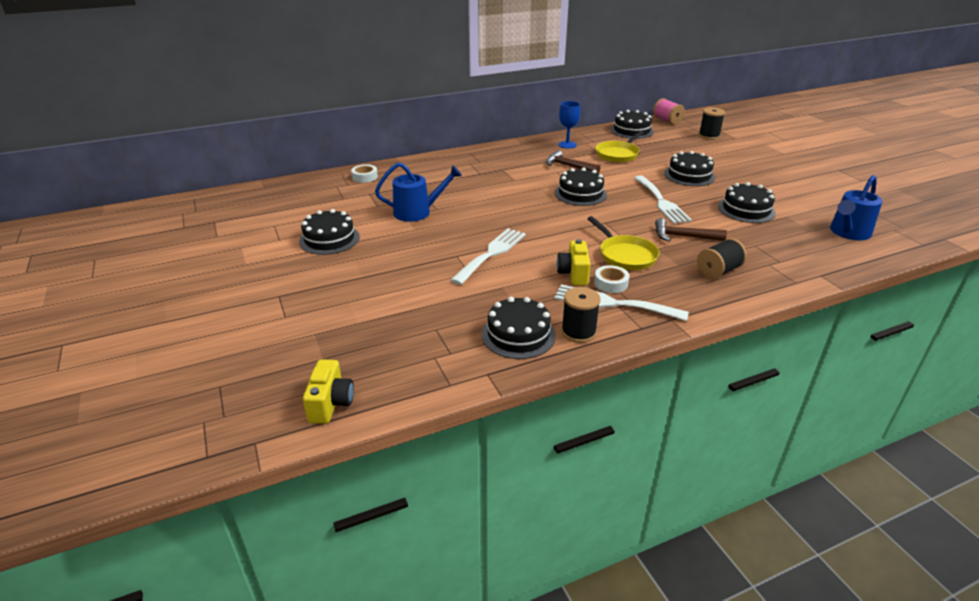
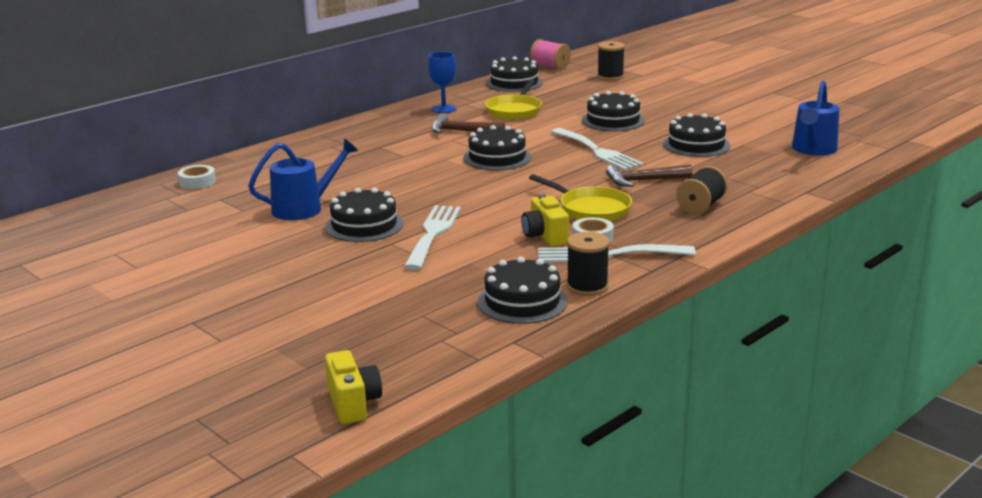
camera: 20 degrees left, 10 degrees down
black cake [299,209,360,255] -> black cake moved to [325,188,403,242]

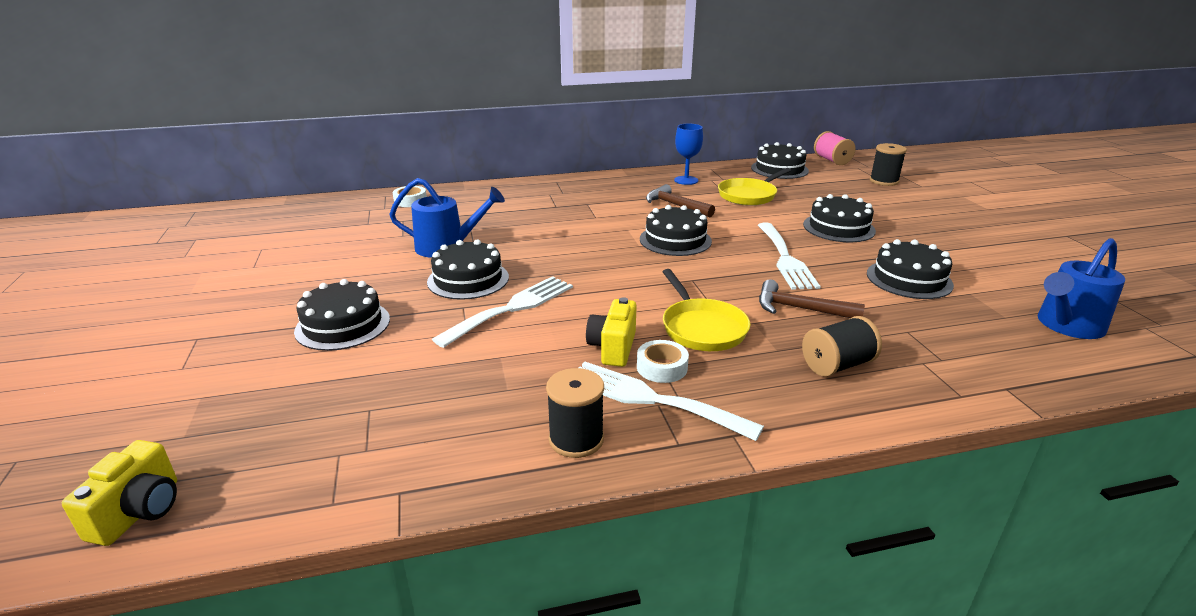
camera: 30 degrees right, 5 degrees up
black cake [478,257,568,324] -> black cake moved to [294,279,390,351]

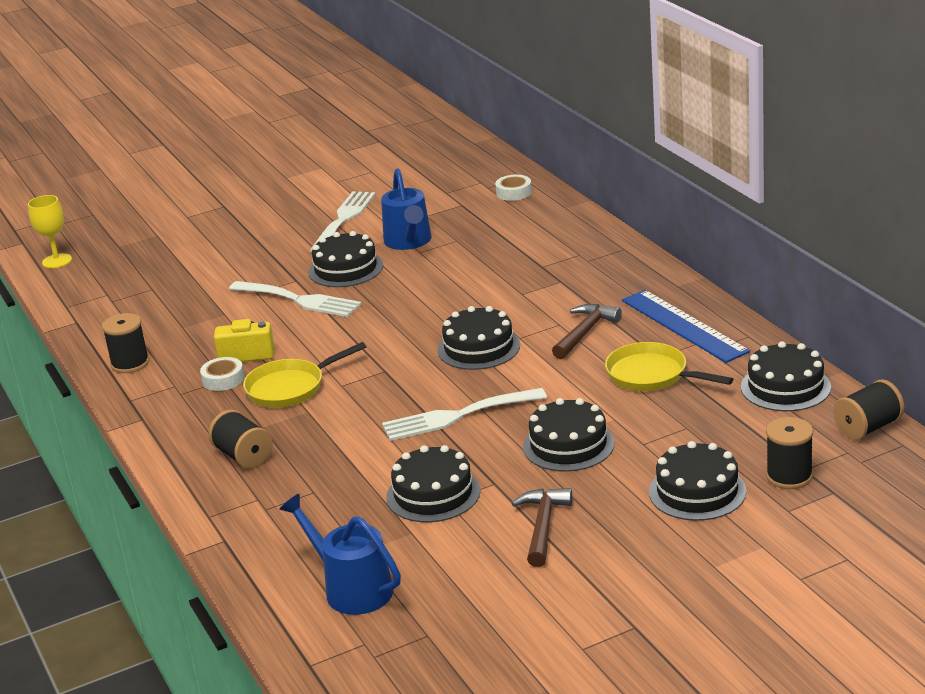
camera: 80 degrees right, 0 degrees up
yellow camera [62,440,177,546] -> yellow goblet [28,195,72,268]
black cake [294,279,390,351] -> black cake moved to [649,441,746,521]
white fork [578,362,764,441] -> white fork moved to [310,191,376,252]
blue goblet [674,124,703,185] -> blue ruler [622,290,750,363]
brown hammer [759,279,865,318] -> brown hammer moved to [512,488,572,567]
pink spool [814,131,856,165] -> black spool [833,379,904,440]

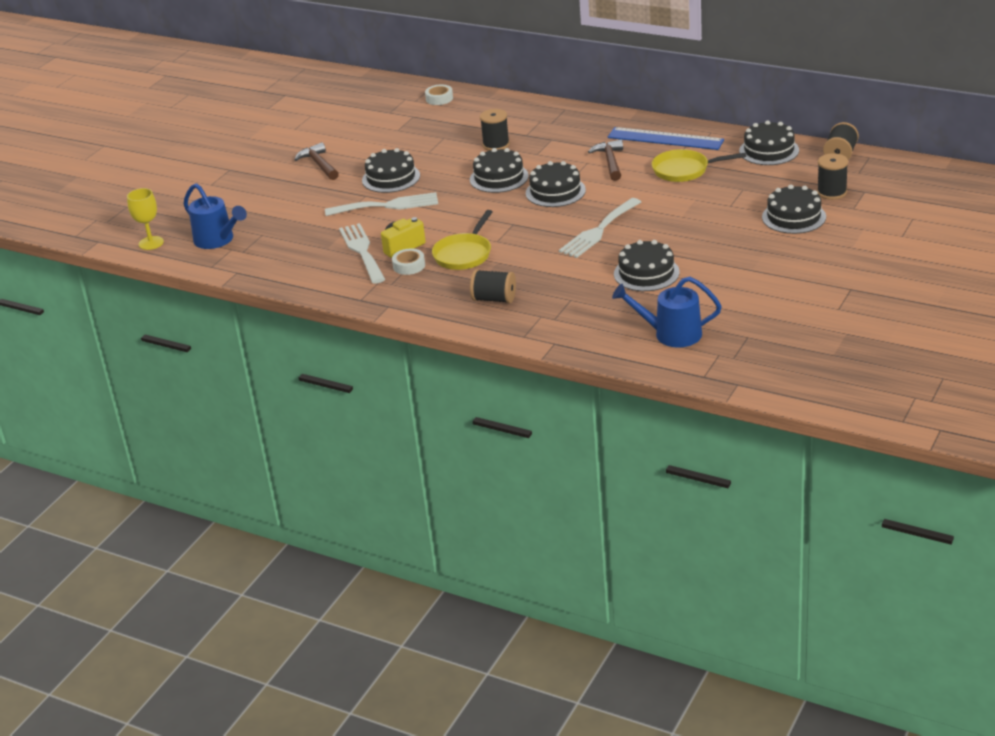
camera: 35 degrees left, 5 degrees up
black spool [102,313,149,373] -> black spool moved to [480,109,510,151]
white fork [310,191,376,252] -> white fork moved to [339,223,385,284]
blue watering can [381,168,432,250] -> blue watering can moved to [184,183,247,249]
brown hammer [512,488,572,567] -> brown hammer moved to [294,142,339,180]
black cake [523,398,615,472] -> black cake moved to [470,148,529,193]

